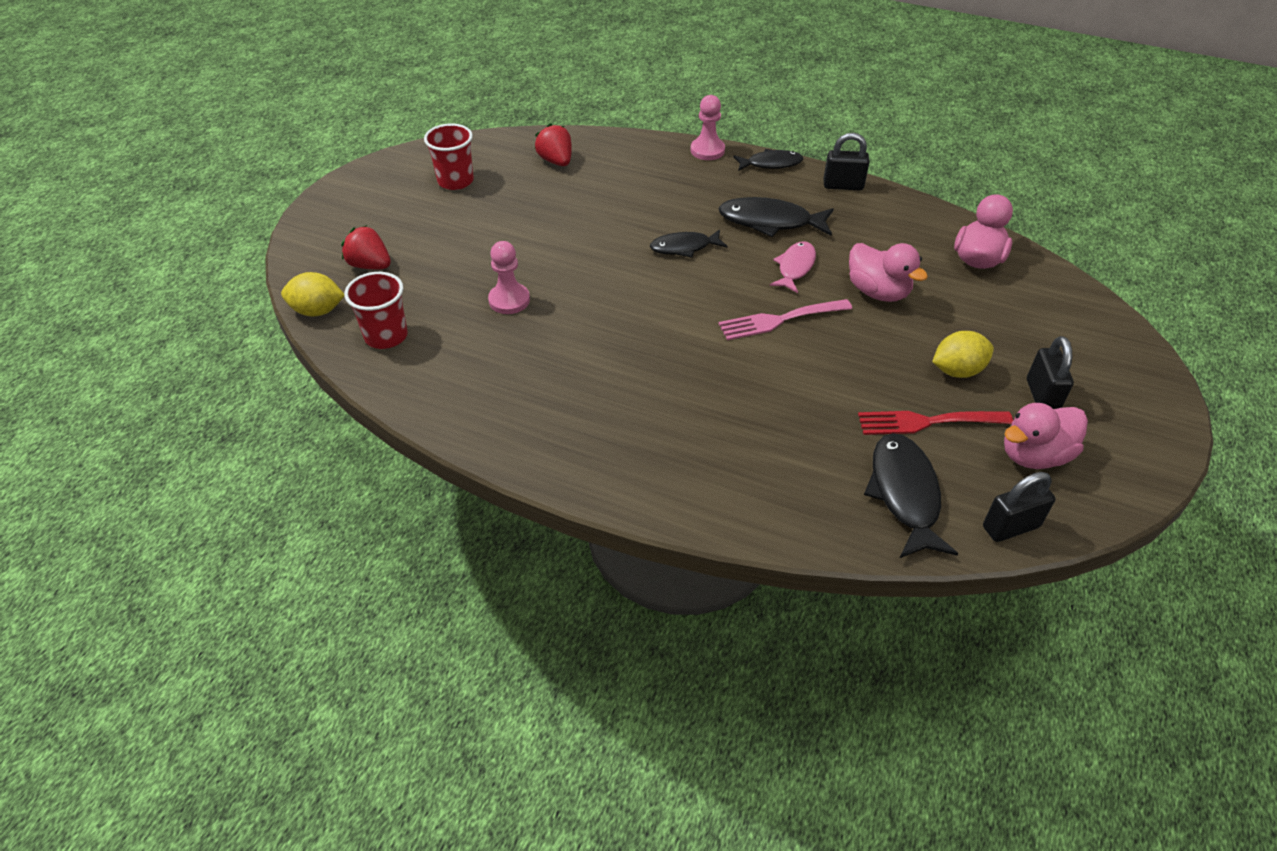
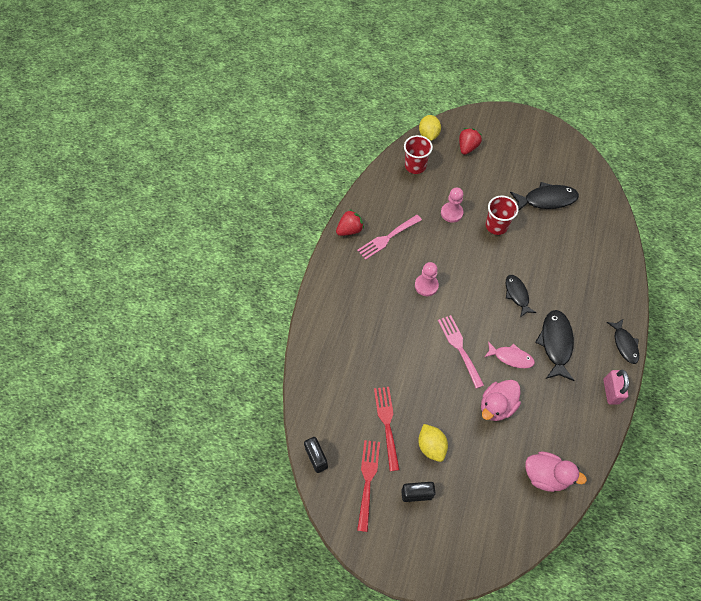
camera: 85 degrees right, 15 degrees up
red cup [424,123,474,190] -> red cup moved to [486,196,519,235]
red strawberry [535,123,572,166] -> red strawberry moved to [336,209,364,236]
pink pawn [690,95,725,160] -> pink pawn moved to [415,262,439,296]
black padlock [823,133,870,190] -> pink padlock [603,370,629,405]
black fish [864,433,958,558] -> black fish moved to [510,182,579,210]
pink duck [1004,403,1088,469] -> red fork [357,440,380,532]
none -> pink fork [357,215,422,260]

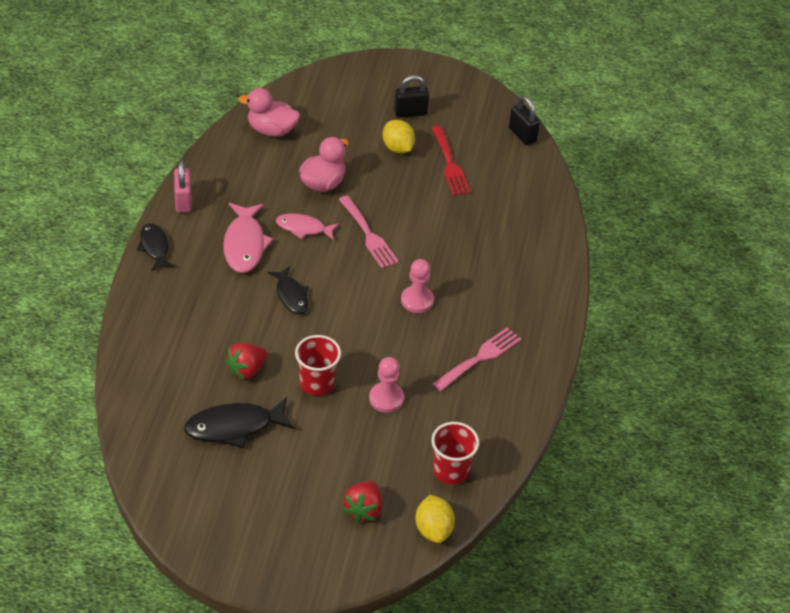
camera: 170 degrees right, 15 degrees down
red strawberry [336,209,364,236] -> red strawberry moved to [225,343,267,380]
red fork [357,440,380,532] -> none
black fish [535,310,575,381] -> pink fish [223,203,274,273]

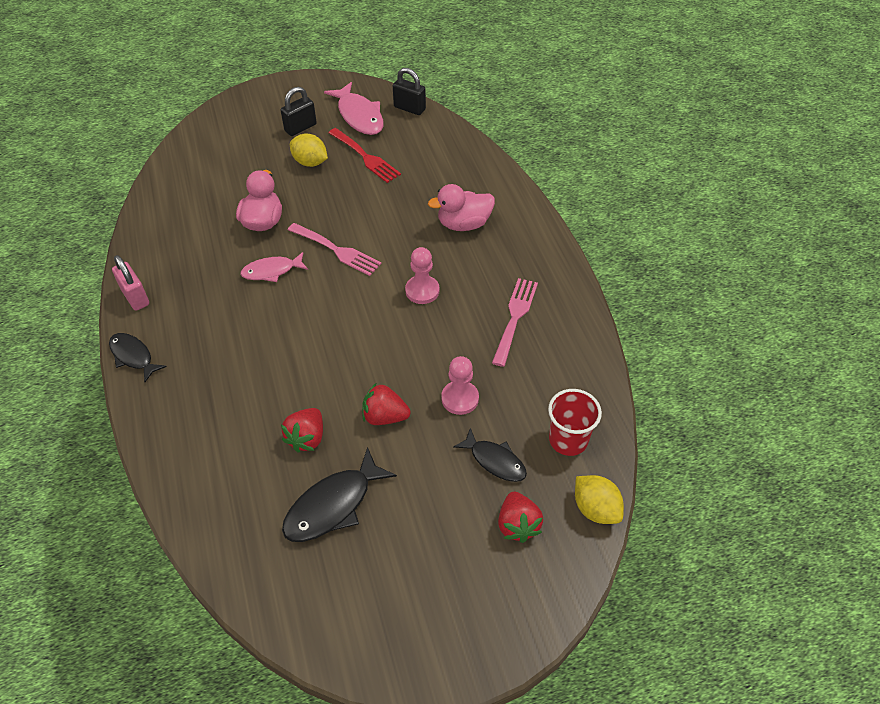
camera: 25 degrees left, 5 degrees up
pink fish [223,203,274,273] -> pink fish moved to [324,82,384,135]
pink duck [238,88,300,137] -> pink duck moved to [428,184,495,231]
black fish [268,266,309,314] -> black fish moved to [453,428,527,482]
red cup [295,335,341,396] -> red strawberry [362,383,411,425]

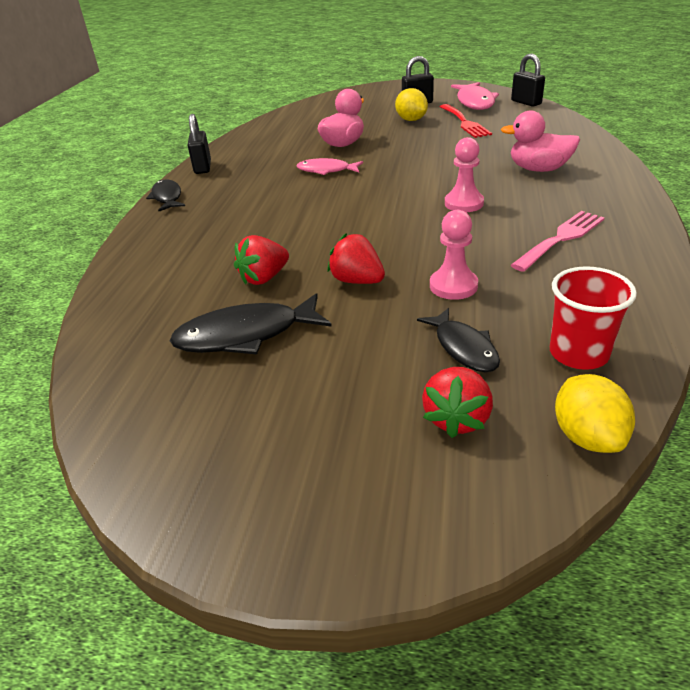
camera: 30 degrees right, 15 degrees down
pink padlock [112,255,149,311] -> black padlock [188,114,211,174]
pink fork [288,223,382,276] -> none

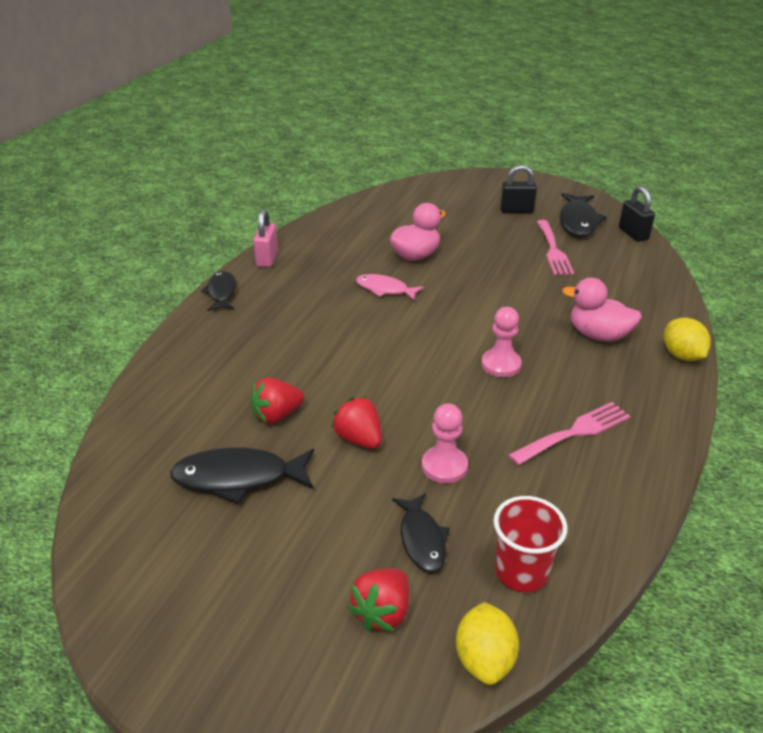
camera: 10 degrees right, 0 degrees up
black padlock [188,114,211,174] -> pink padlock [253,209,278,267]
yellow lemon [395,88,428,121] -> yellow lemon moved to [664,318,711,361]
red fork [440,104,492,138] -> pink fork [537,220,574,275]
pink fish [451,82,499,110] -> black fish [559,193,607,237]

